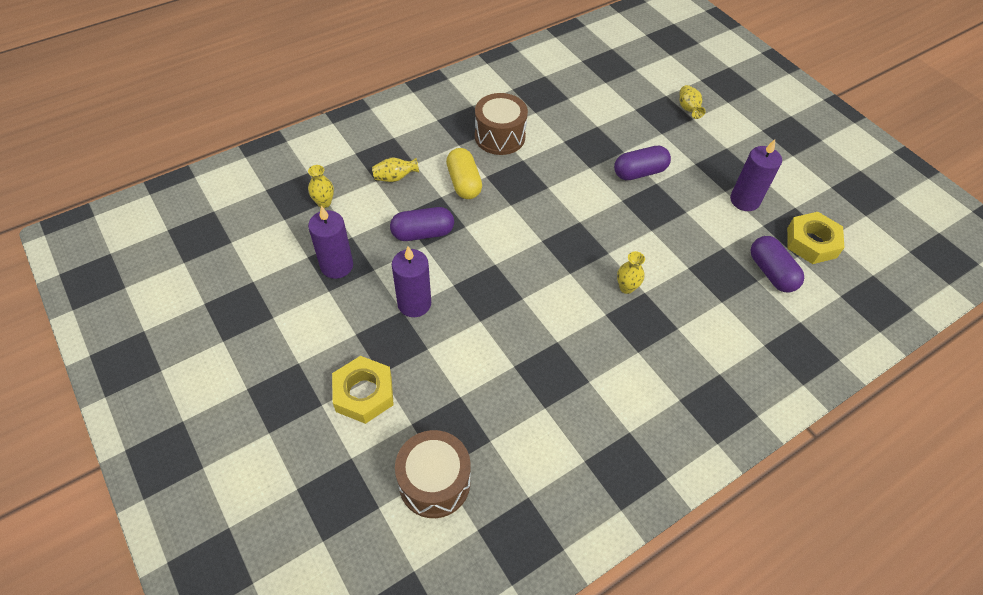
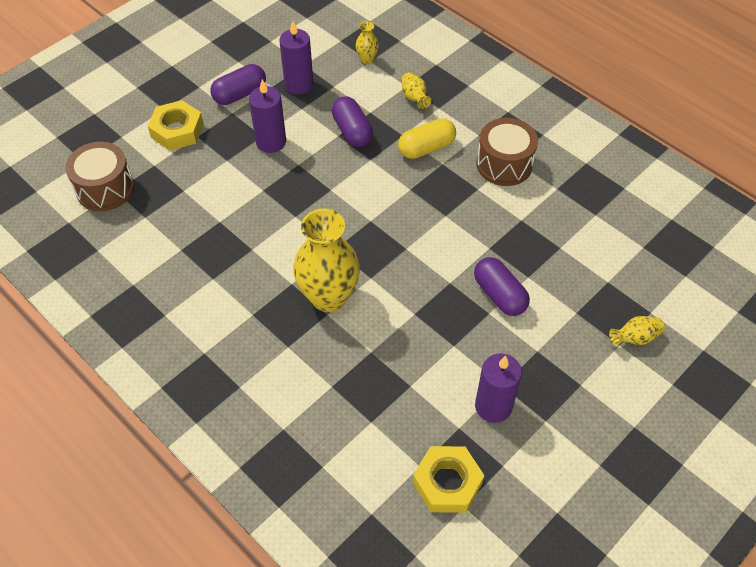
camera: 80 degrees right, 0 degrees up
yellow vase [617,251,645,294] -> yellow vase [293,209,360,312], size x2.29
purple capsule [751,236,804,292] -> purple capsule moved to [210,64,266,105]

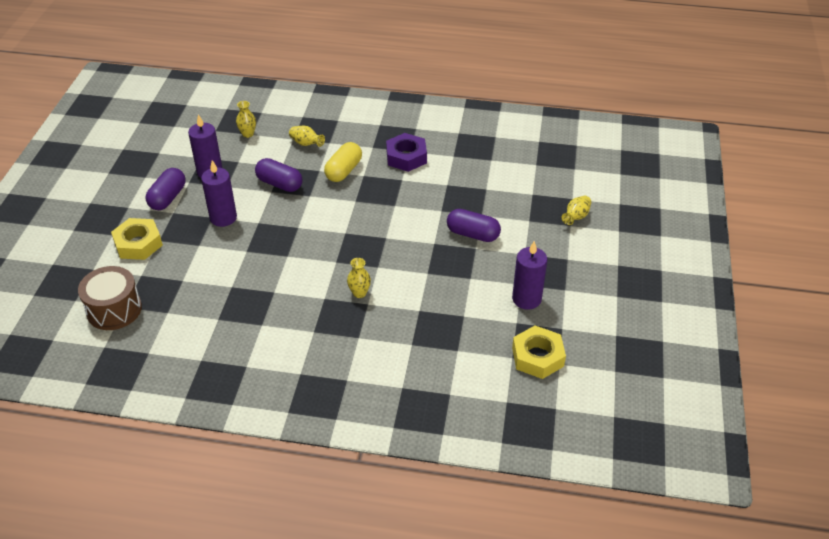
camera: 35 degrees left, 10 degrees down
yellow vase [293,209,360,312] -> yellow vase [347,258,371,298], size x0.44
brown drum [476,118,538,186] -> purple nut [386,133,427,172]

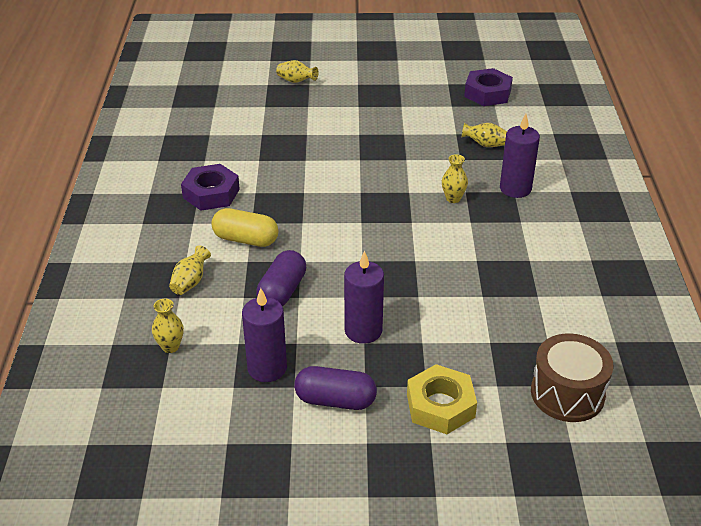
camera: 100 degrees left, 5 degrees down
purple capsule [447,209,501,242] -> none
purple candle [512,241,547,310] -> purple candle moved to [500,114,540,198]
yellow nut [512,326,566,379] -> purple nut [464,68,513,106]
none -> yellow vase [461,123,507,147]

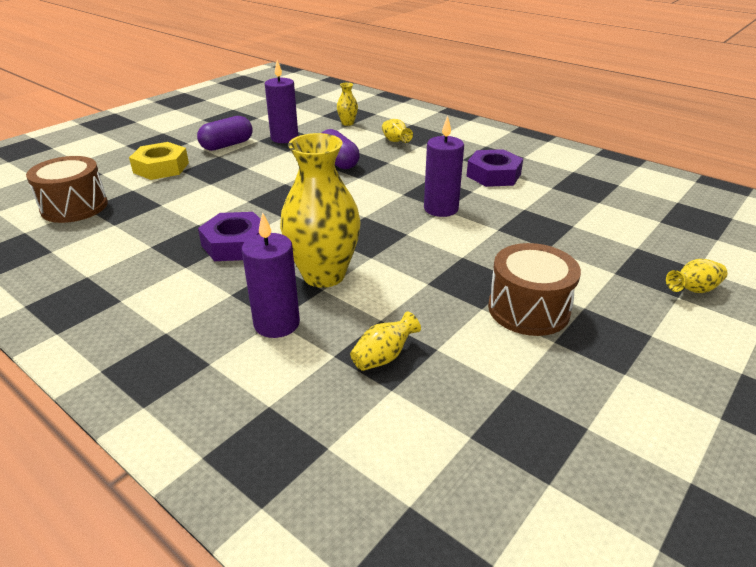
camera: 130 degrees right, 5 degrees down
yellow capsule [212,208,278,247] -> none
purple candle [344,251,384,344] -> purple candle moved to [424,116,464,217]
yellow vase [442,154,468,203] -> yellow vase [280,133,361,288], size x2.29
purple nut [464,68,513,106] -> purple nut moved to [198,212,261,261]
none -> brown drum [488,243,581,336]

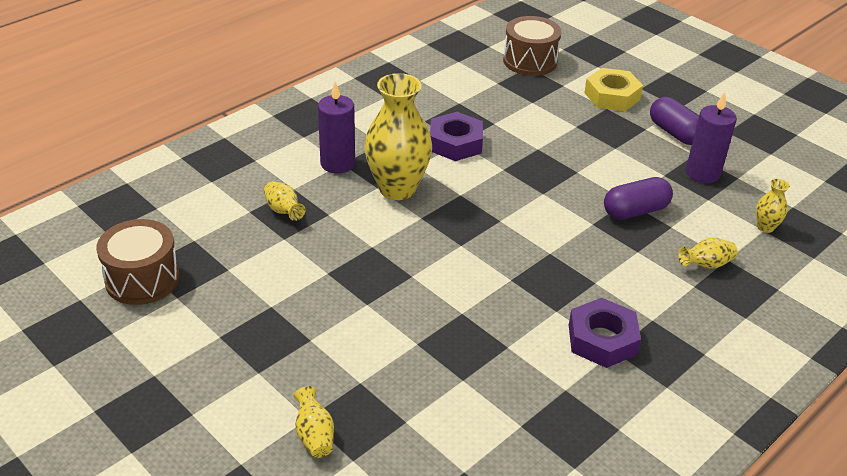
camera: 95 degrees right, 5 degrees up
purple candle [424,116,464,217] -> none
brown drum [488,243,581,336] -> brown drum moved to [96,219,180,305]

